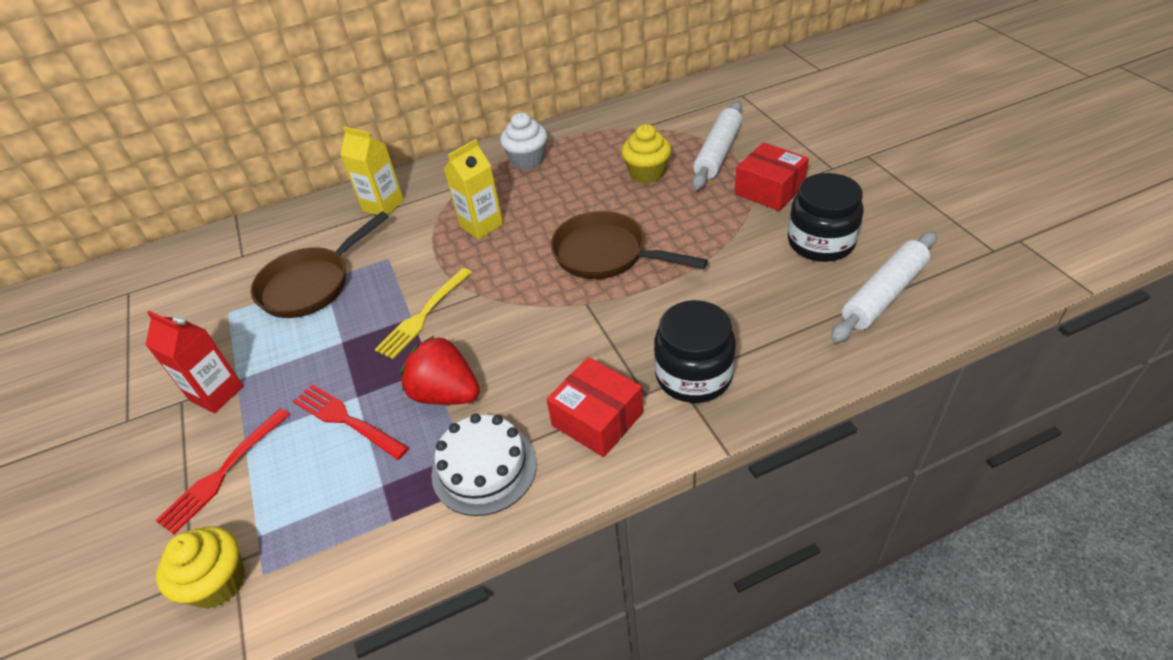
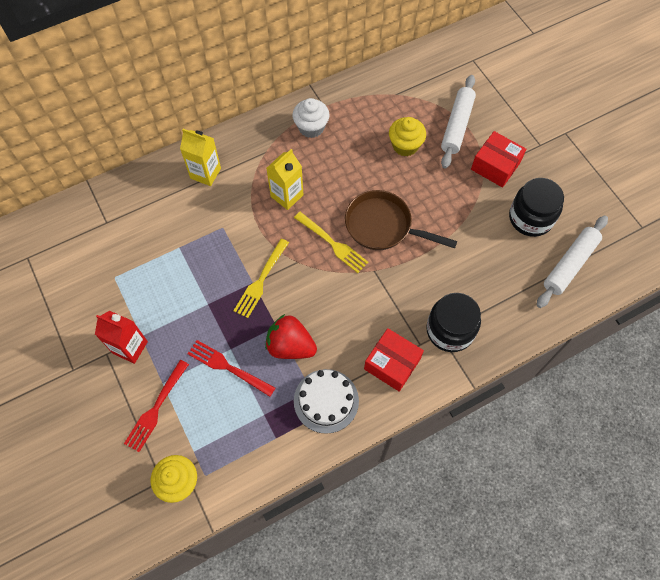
camera: 10 degrees left, 20 degrees up
brown pan [251,211,389,318] -> none
none -> yellow fork [294,212,368,273]

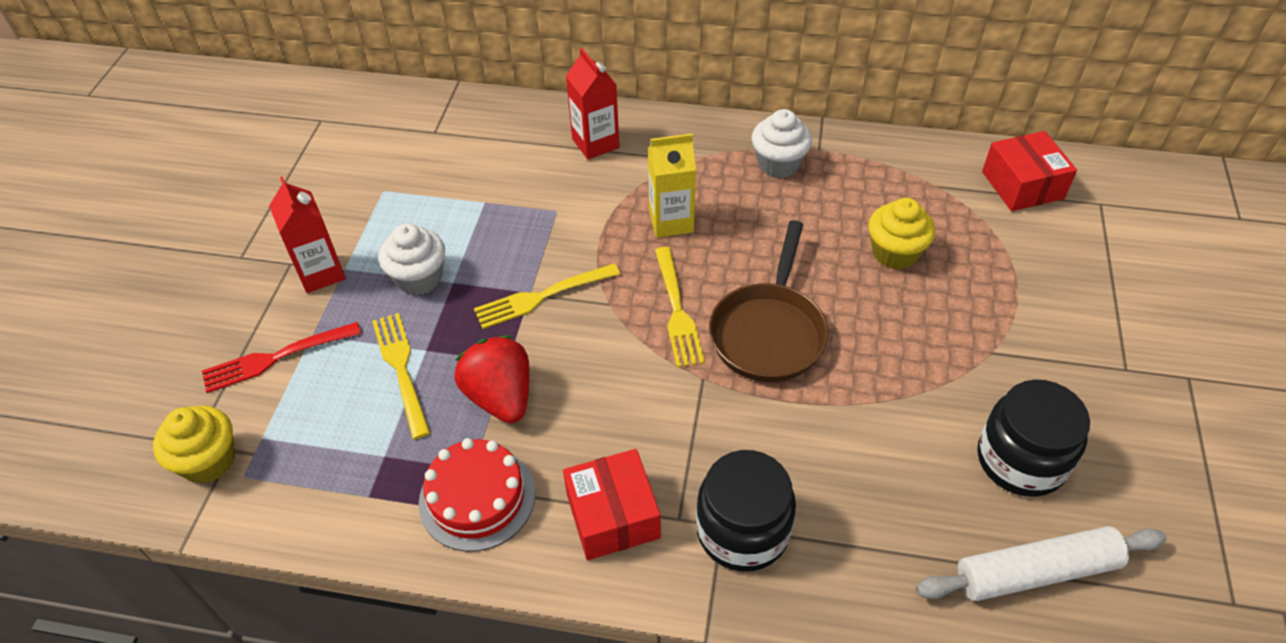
camera: 40 degrees right, 15 degrees down
yellow carton [180,129,221,186] -> red carton [566,48,619,159]
red fork [188,340,275,397] -> yellow fork [372,313,430,439]
white cake [294,369,359,434] -> red cake [419,438,535,552]
brown pan [345,190,457,250] -> brown pan turned 135 degrees counterclockwise [709,220,828,382]
white rolling pin [441,75,476,169] -> none
red box [471,131,526,188] -> red box moved to [982,131,1077,211]
none -> white cupcake [379,223,445,295]

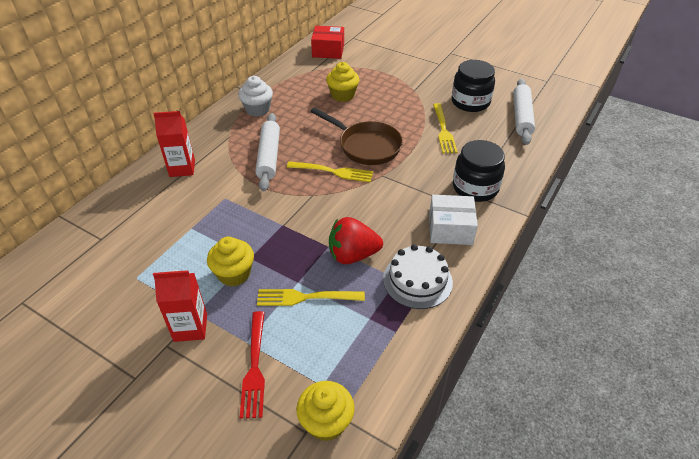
camera: 70 degrees left, 5 degrees down
white cupcake [379,223,445,295] -> yellow cupcake [207,237,254,286]
red cake [419,438,535,552] -> white cake [383,244,453,309]
yellow fork [474,263,620,329] -> yellow fork moved to [433,103,457,154]
red box [563,449,661,560] -> white box [429,195,478,245]
yellow carton [648,134,696,238] -> white rolling pin [255,113,280,191]

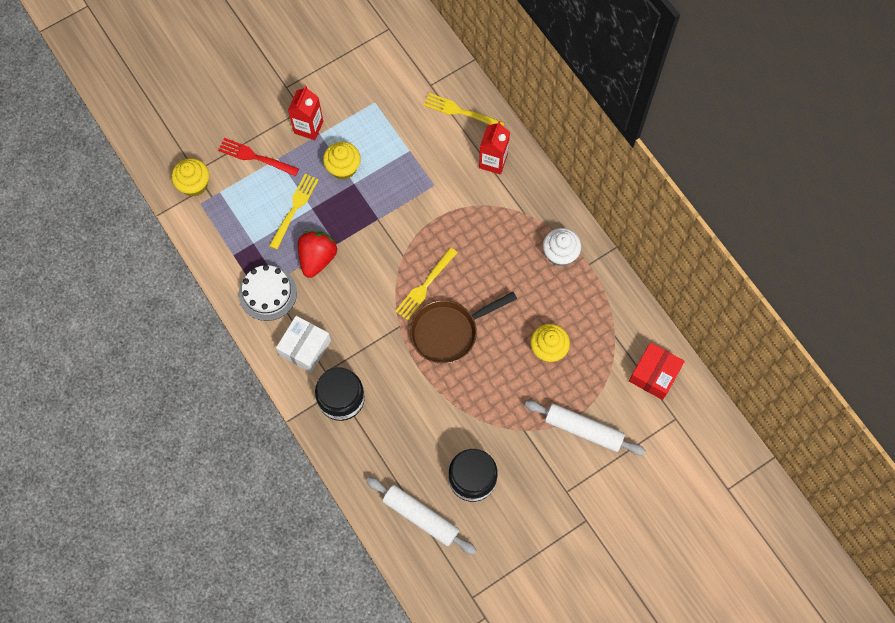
camera: 115 degrees right, 25 degrees up
white rolling pin [255,113,280,191] -> white rolling pin moved to [525,400,646,455]
yellow fork [433,103,457,154] -> yellow fork moved to [423,93,504,126]

